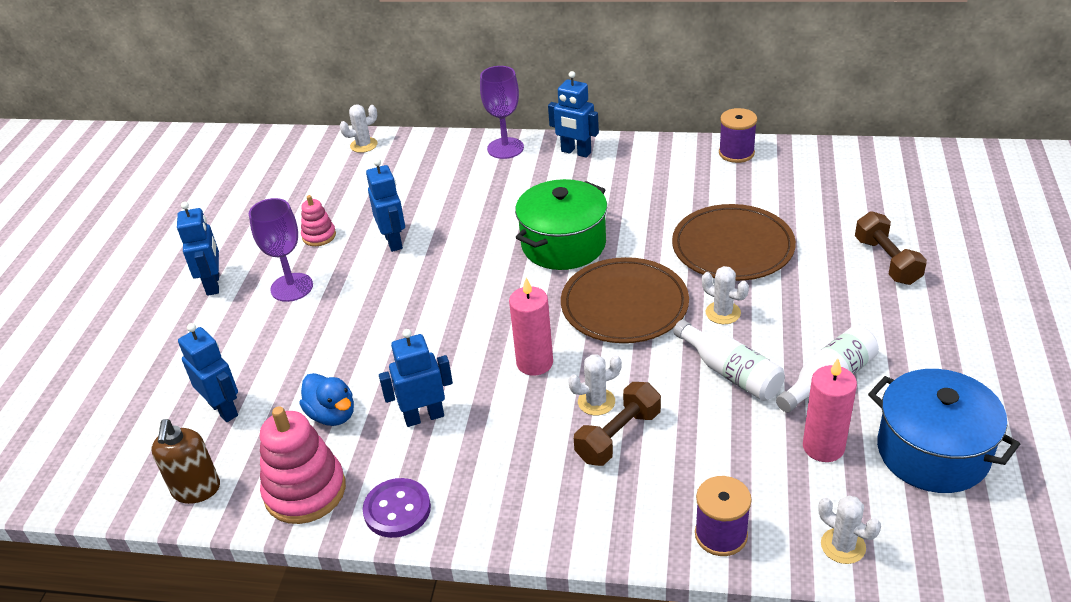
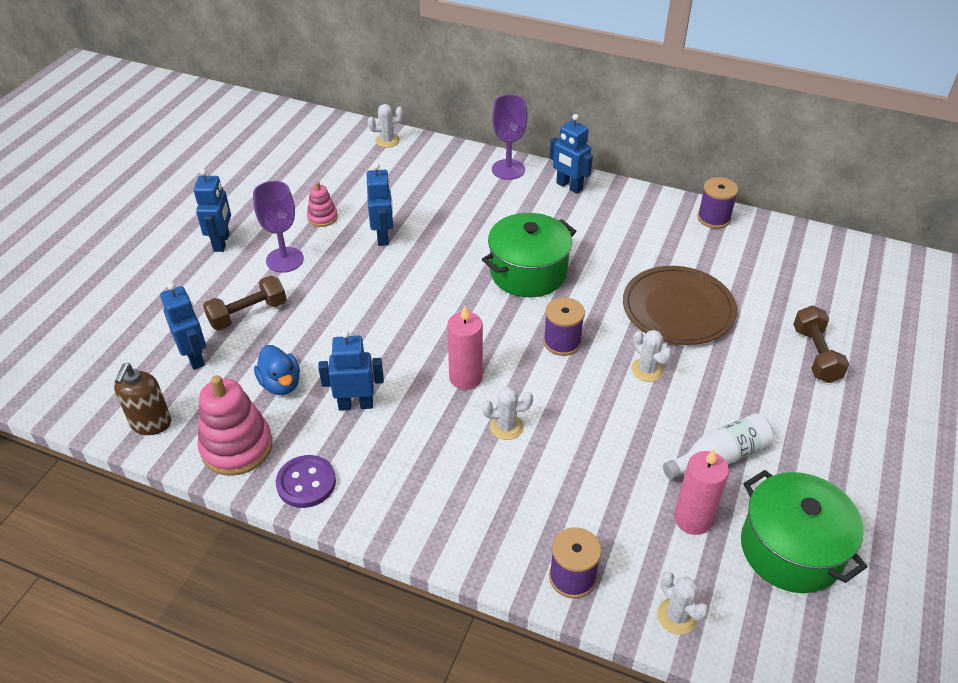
camera: 10 degrees right, 5 degrees up
brown plate [561,257,689,343] -> purple spool [543,297,585,356]
brown dumbbell [574,382,661,466] -> brown dumbbell moved to [203,276,287,331]
white bottle [673,320,785,401] -> none
blue pot [868,369,1020,493] -> green pot [741,470,867,593]

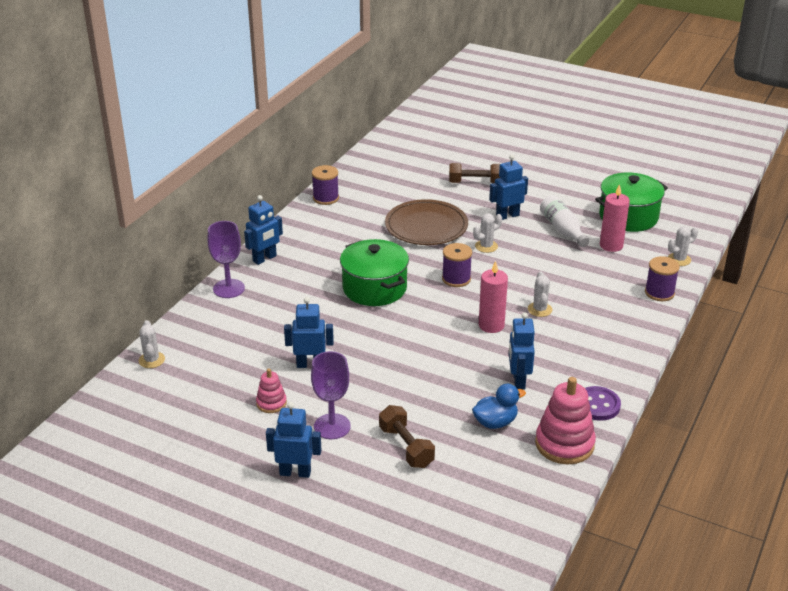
camera: 85 degrees left, 10 degrees down
brown soap dispenser [114,363,171,435] -> none
blue robot [160,282,206,370] -> blue robot moved to [489,155,528,220]

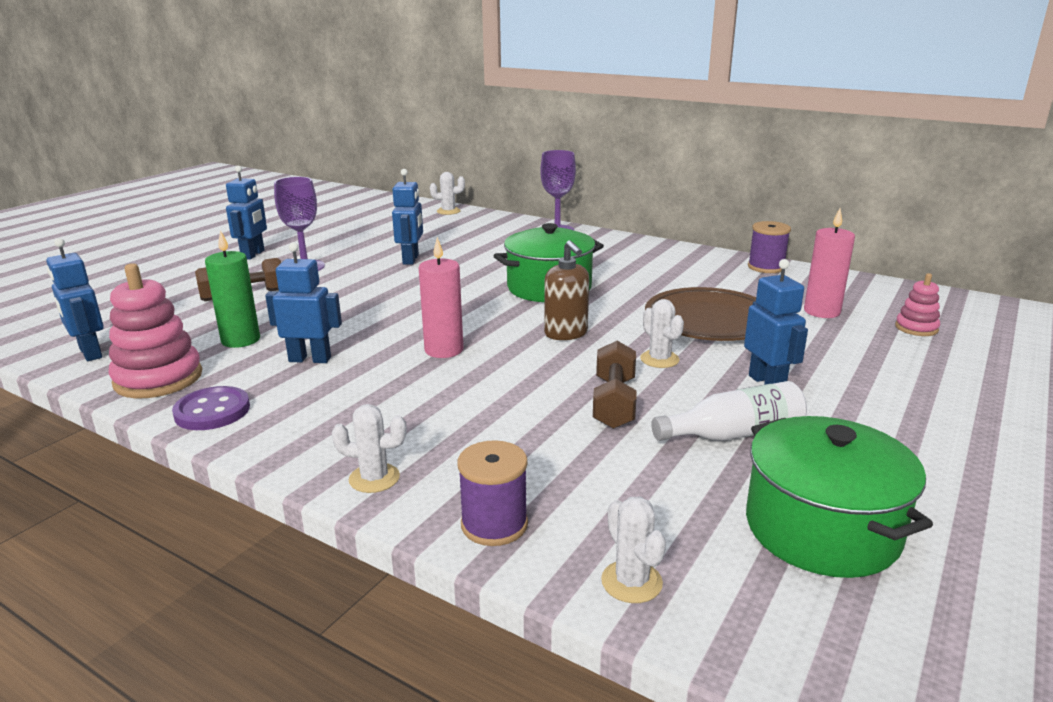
camera: 95 degrees right, 10 degrees down
blue robot [244,195,283,265] -> blue robot moved to [46,238,104,361]
pink stacking toy [256,368,287,413] -> pink stacking toy moved to [895,273,940,336]
purple spool [442,243,472,287] -> brown soap dispenser [544,240,589,340]
brown dumbbell [449,163,500,183] -> brown dumbbell moved to [593,341,637,429]
blue duck [472,384,526,429] -> green candle [205,230,260,348]
white cactus [528,271,552,317] -> white cactus moved to [332,404,407,493]
pink candle [600,184,630,252] -> pink candle moved to [804,208,855,318]

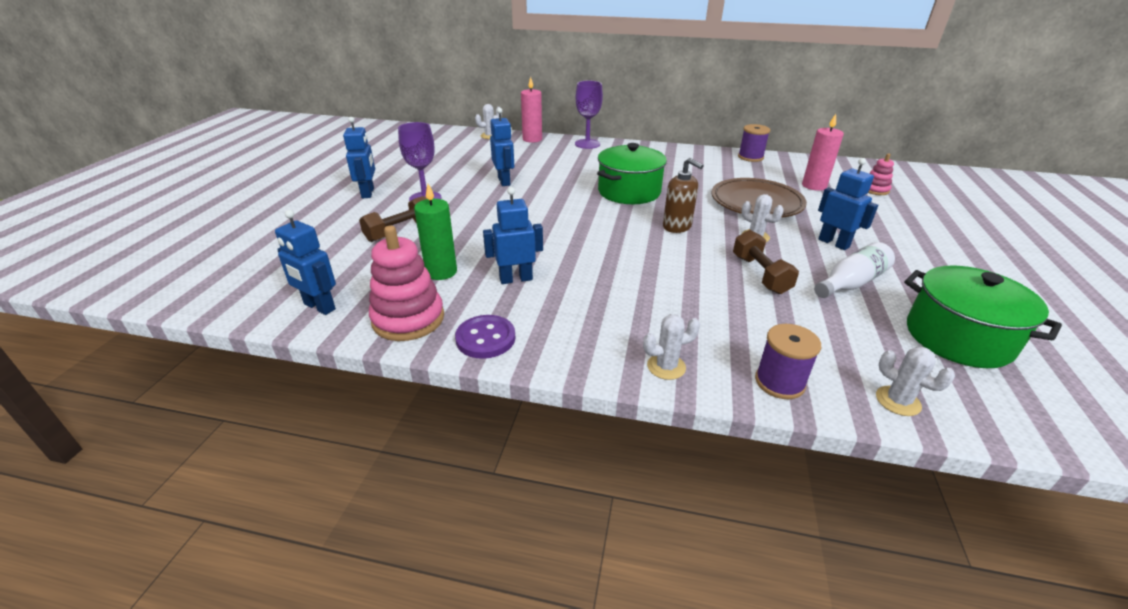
camera: 20 degrees left, 10 degrees up
pink candle [419,237,463,358] -> pink candle moved to [521,77,542,143]

